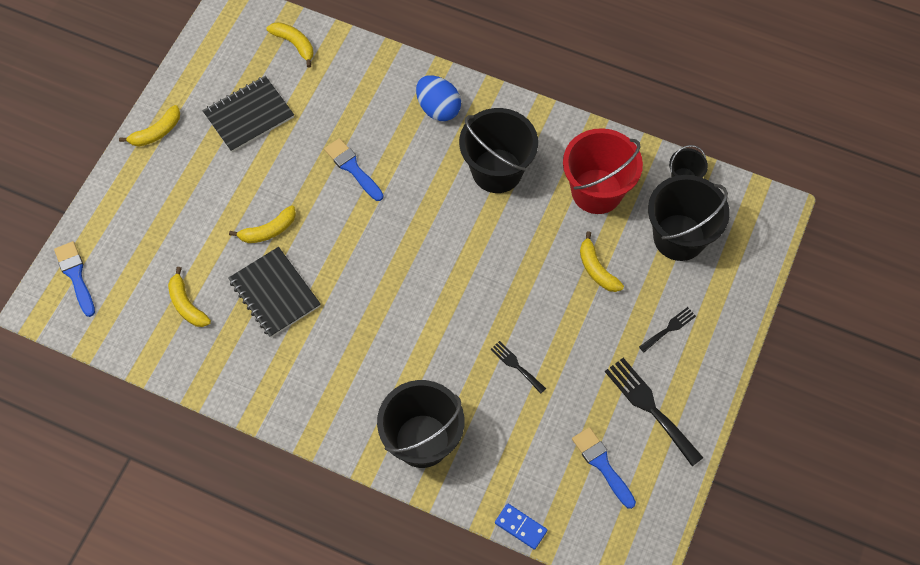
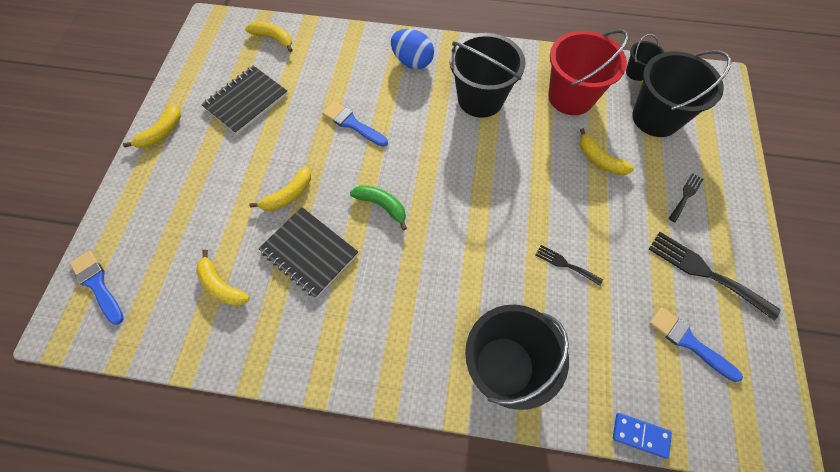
camera: 15 degrees left, 0 degrees up
none -> green banana [350,185,407,231]

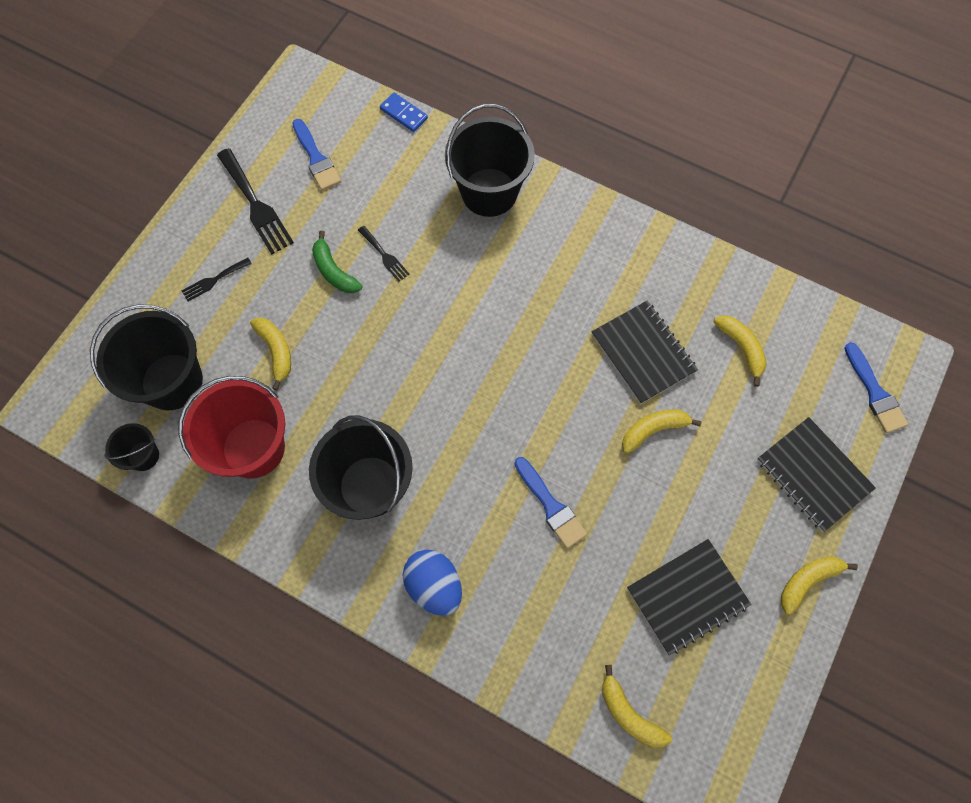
camera: 160 degrees left, 5 degrees up
green banana [350,185,407,231] -> green banana moved to [312,231,362,293]
none -> black notebook [757,417,876,532]

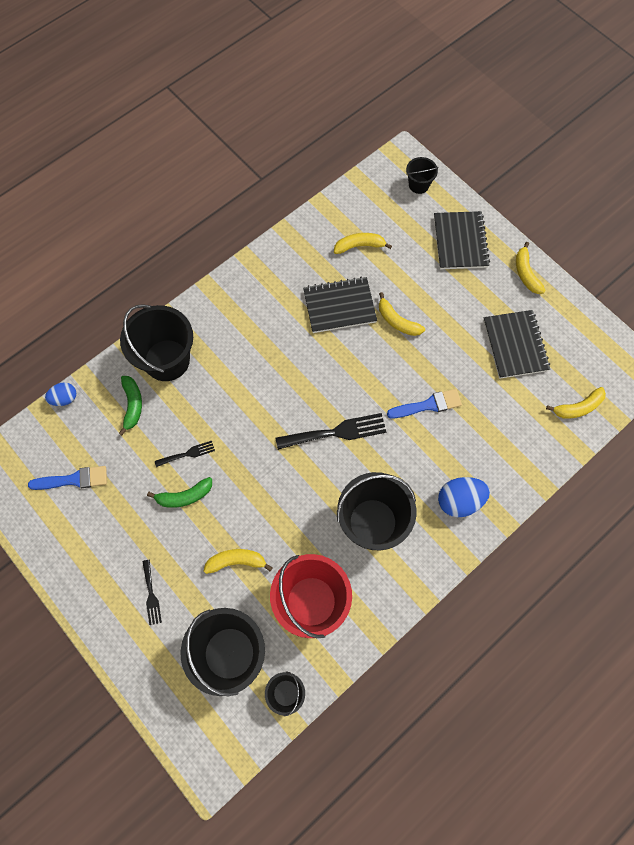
camera: 70 degrees left, 0 degrees up
black fork [217,148,294,255] -> black fork moved to [276,413,386,450]
blue domino [380,93,428,132] -> blue egg [45,382,76,406]
yellow banana [622,409,701,453] -> yellow banana turned 45 degrees counterclockwise [379,292,425,336]
black notebook [757,417,876,532] -> black notebook turned 75 degrees counterclockwise [434,211,490,269]
blue brush [844,342,908,433] -> black bucket [406,157,438,194]
none -> green banana [119,376,142,435]

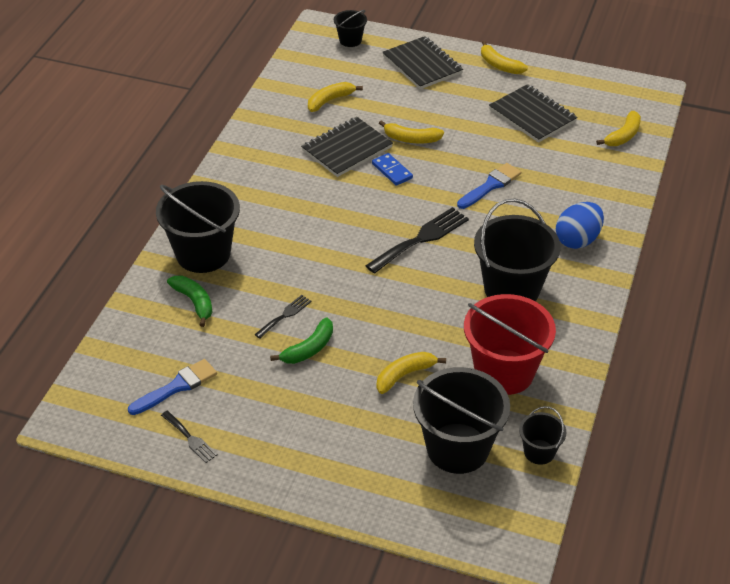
camera: 30 degrees left, 25 degrees down
blue egg [45,382,76,406] -> none
black fork [142,560,162,625] -> black fork moved to [161,411,218,463]
none -> blue domino [372,153,413,186]

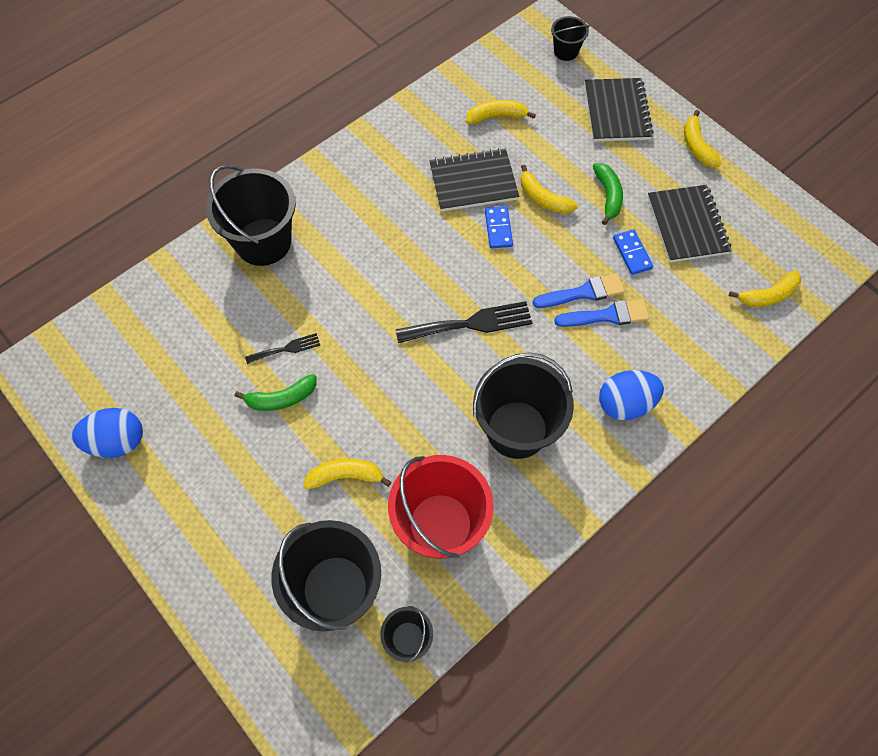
camera: 30 degrees right, 20 degrees up
blue brush [128,359,217,415] -> blue brush moved to [554,299,649,327]
black fork [161,411,218,463] -> blue egg [72,408,143,458]
green banana [167,276,212,327] -> green banana moved to [593,163,623,225]
none -> blue domino [613,229,653,275]

